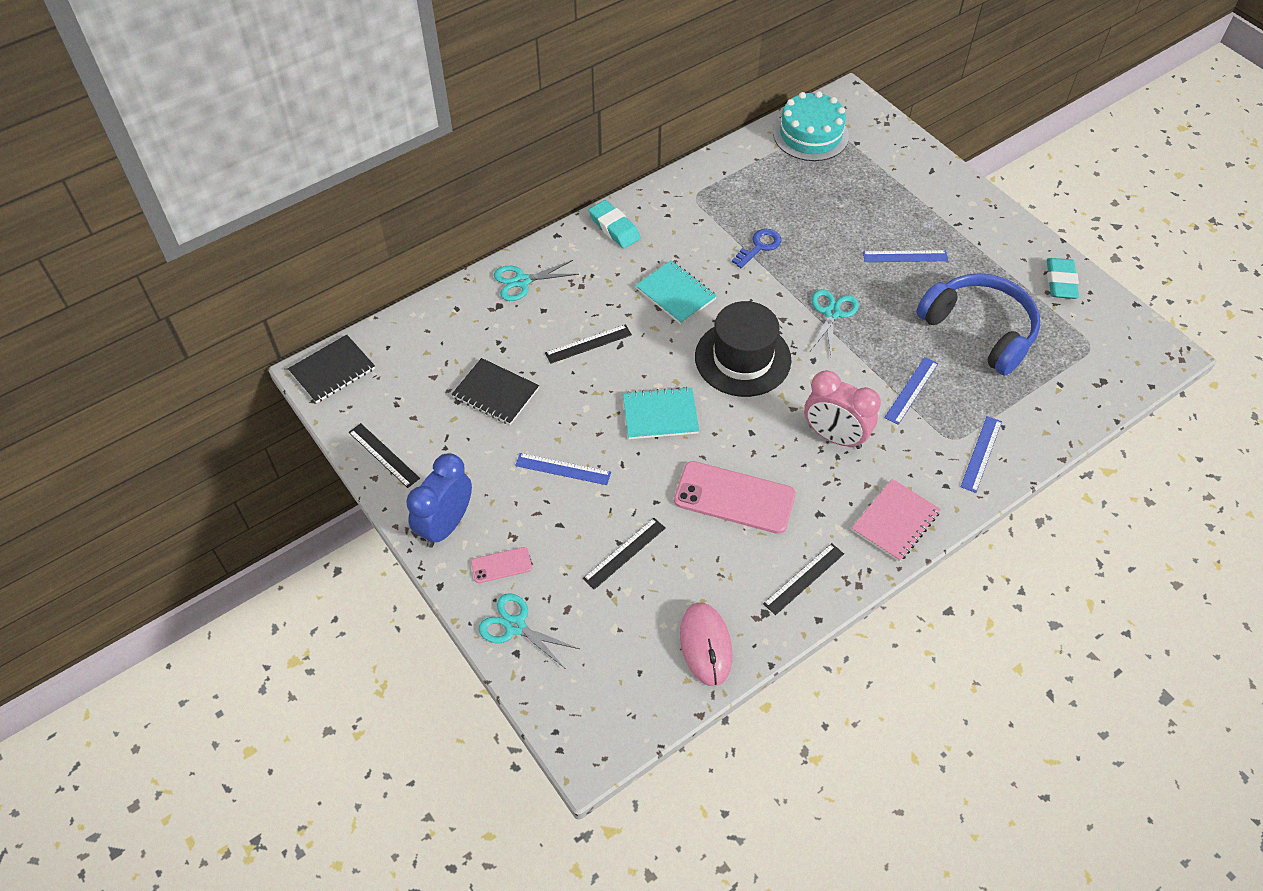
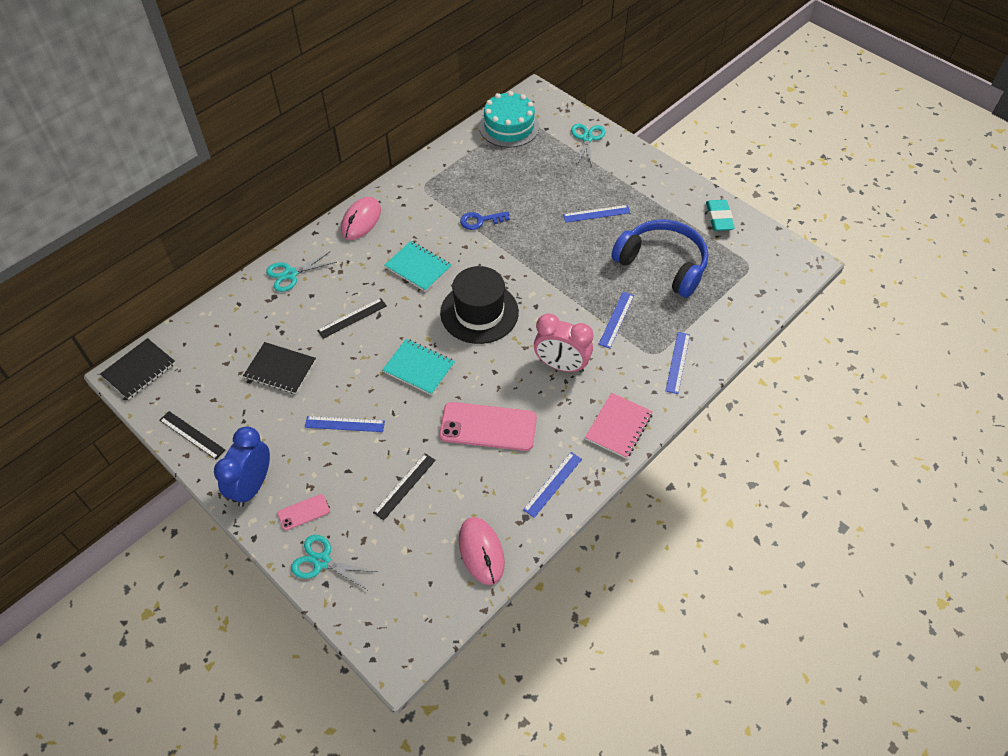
camera: 10 degrees left, 0 degrees up
turquoise eraser [589,200,641,249] -> pink mouse [341,197,381,240]
turquoise notebook [623,387,699,439] -> turquoise notebook turned 45 degrees clockwise [382,339,455,395]
blue key [732,229,781,268] -> blue key turned 135 degrees counterclockwise [460,211,510,230]
black ruler [763,543,844,615] -> blue ruler [523,452,582,518]
turquoise scissors [809,289,859,356] -> turquoise scissors moved to [571,124,605,166]

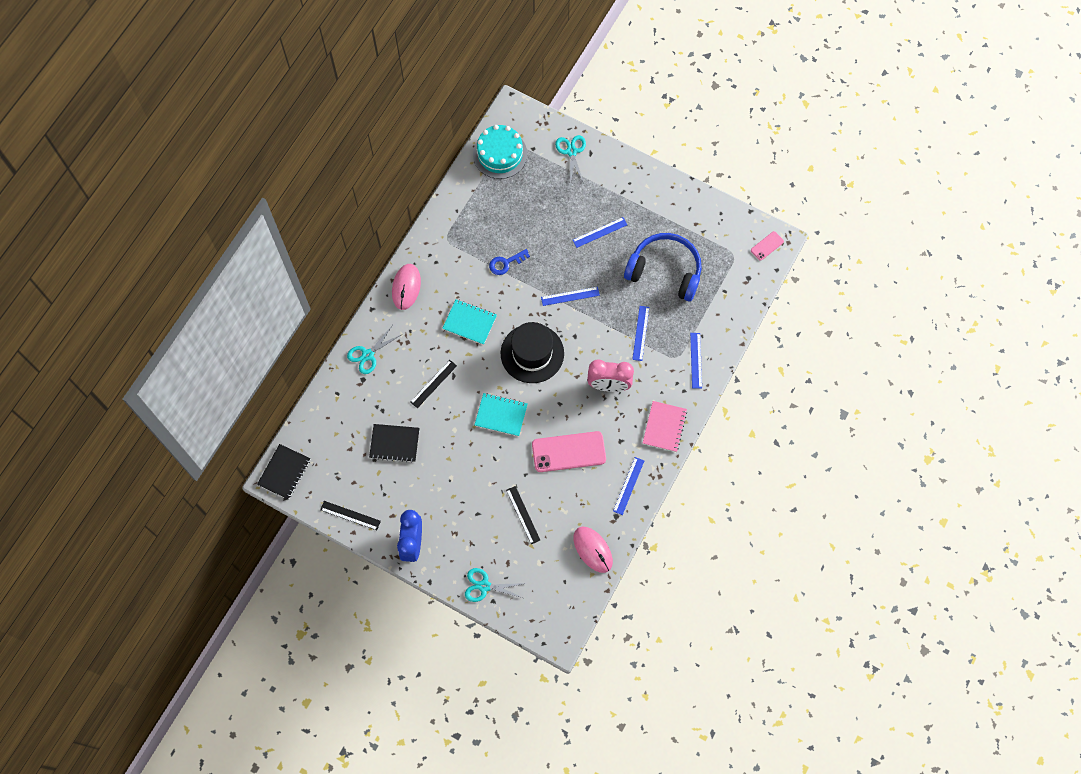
camera: 15 degrees left, 15 degrees up
pink phone [278,494,330,530] -> pink phone moved to [751,231,784,261]
blue ruler [305,416,385,432] -> blue ruler moved to [541,287,600,306]
black ruler [373,453,436,520] -> black ruler turned 45 degrees counterclockwise [506,486,540,544]
turquoise eraser [706,200,735,231] -> none

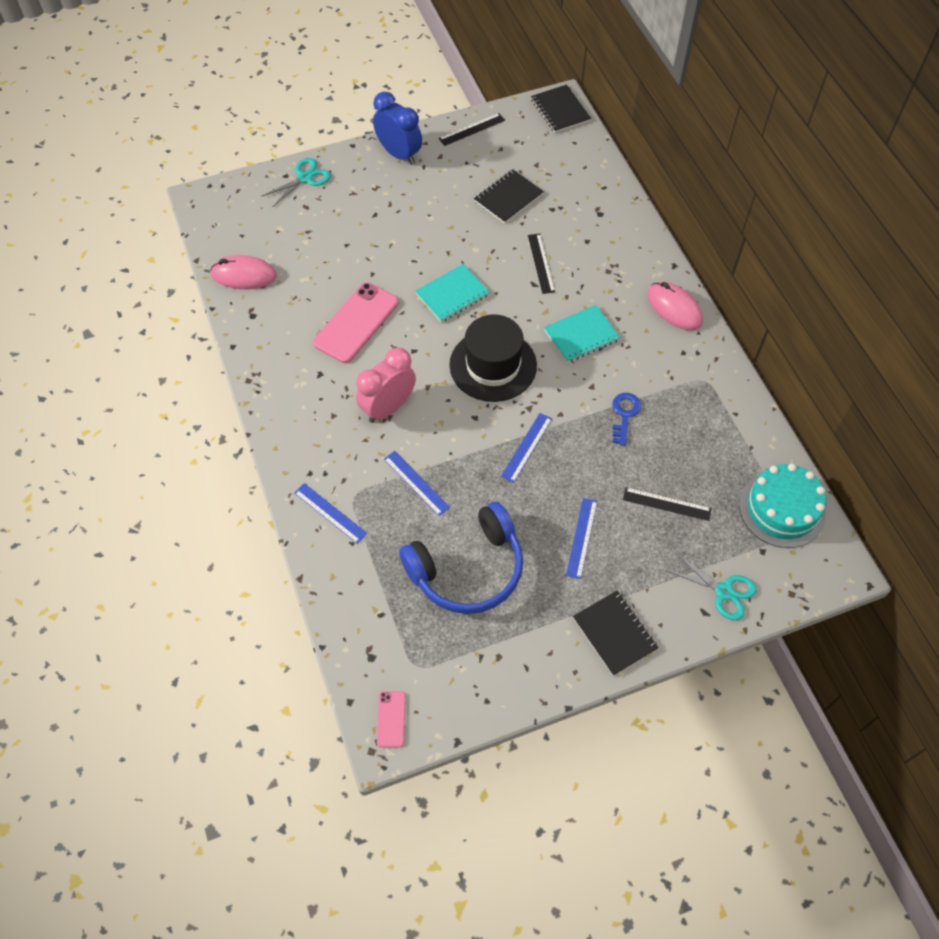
camera: 130 degrees right, 10 degrees down
turquoise scissors [347,326,401,374] -> none
black ruler [506,486,540,544] -> black ruler moved to [623,487,712,521]
blue ruler [613,457,644,515] -> none
pink notebook [643,401,687,452] -> none
none -> black notebook [573,590,659,676]

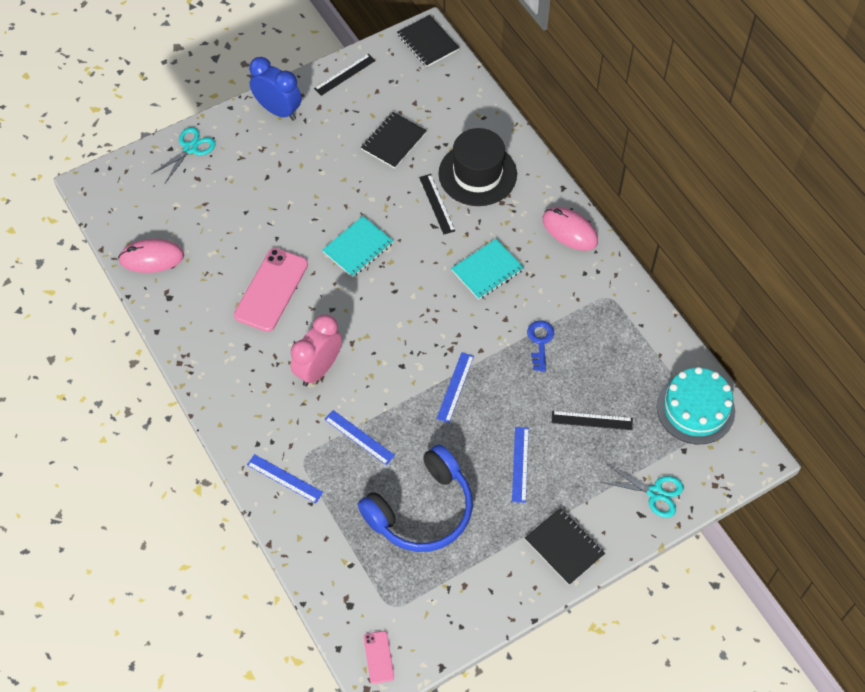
camera: 10 degrees left, 0 degrees up
black hat [449,314,537,402] -> black hat moved to [438,128,517,206]

